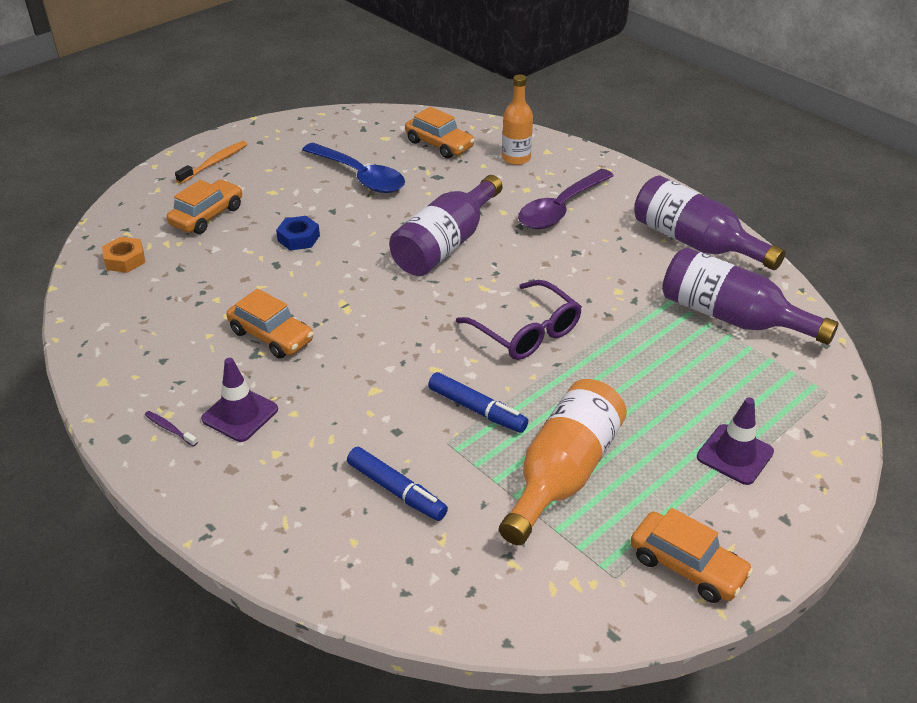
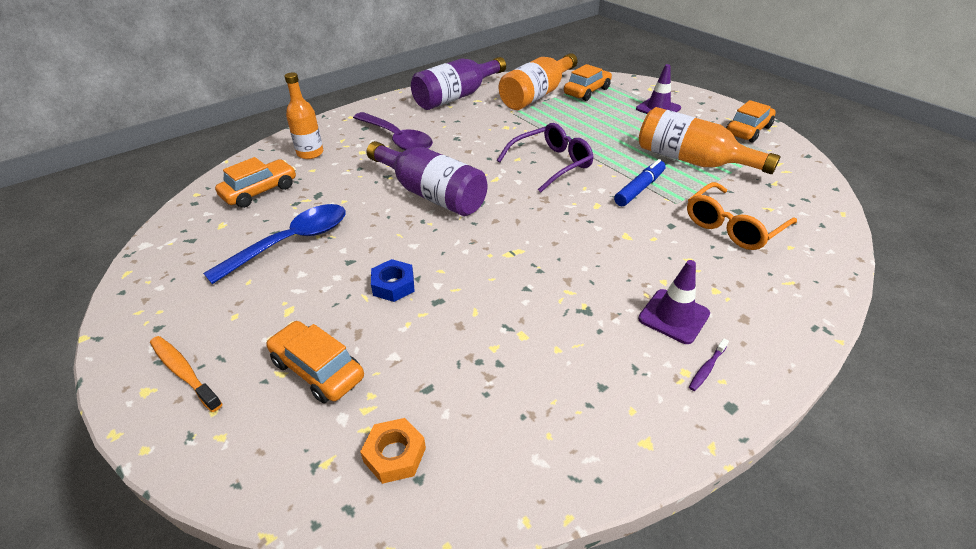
camera: 85 degrees left, 0 degrees up
orange car [227,289,314,358] -> orange car moved to [564,64,612,101]
blue marker [347,447,448,521] -> orange glasses [687,182,797,250]
purple bottle [662,247,839,345] -> orange bottle [499,53,577,110]

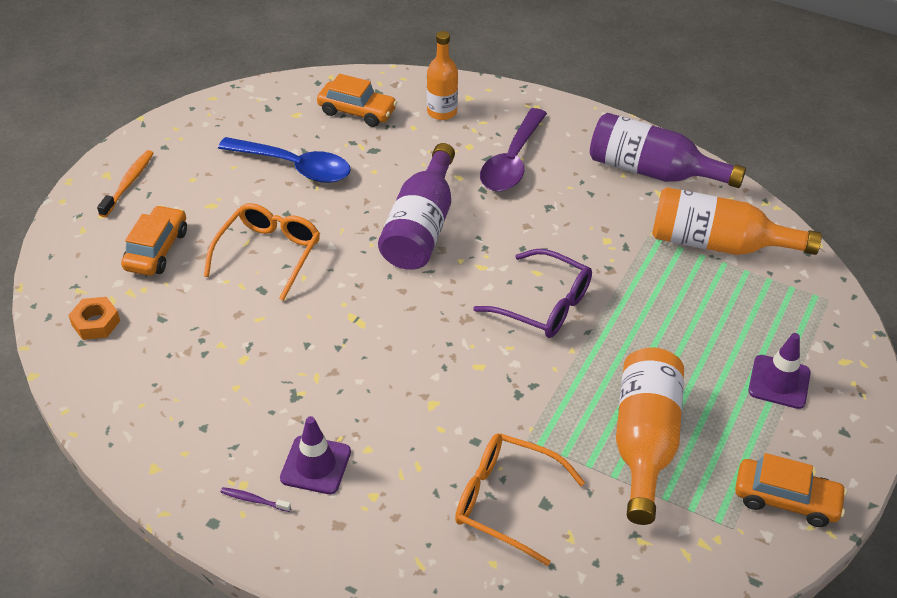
camera: 65 degrees right, 5 degrees up
blue nut [371,259,415,302] -> orange glasses [204,203,320,301]
orange car [564,64,612,101] -> none
blue marker [614,159,666,206] -> none

